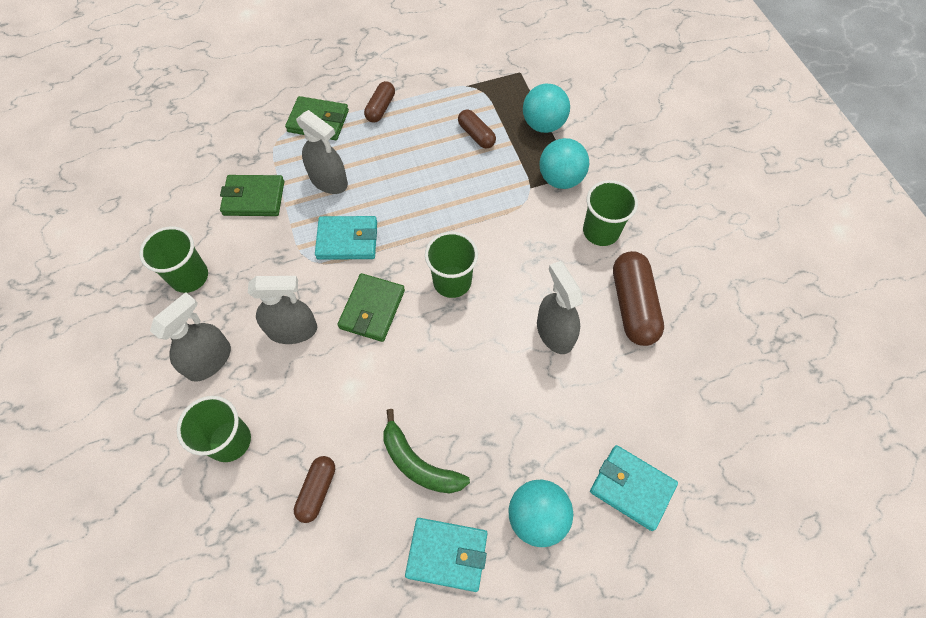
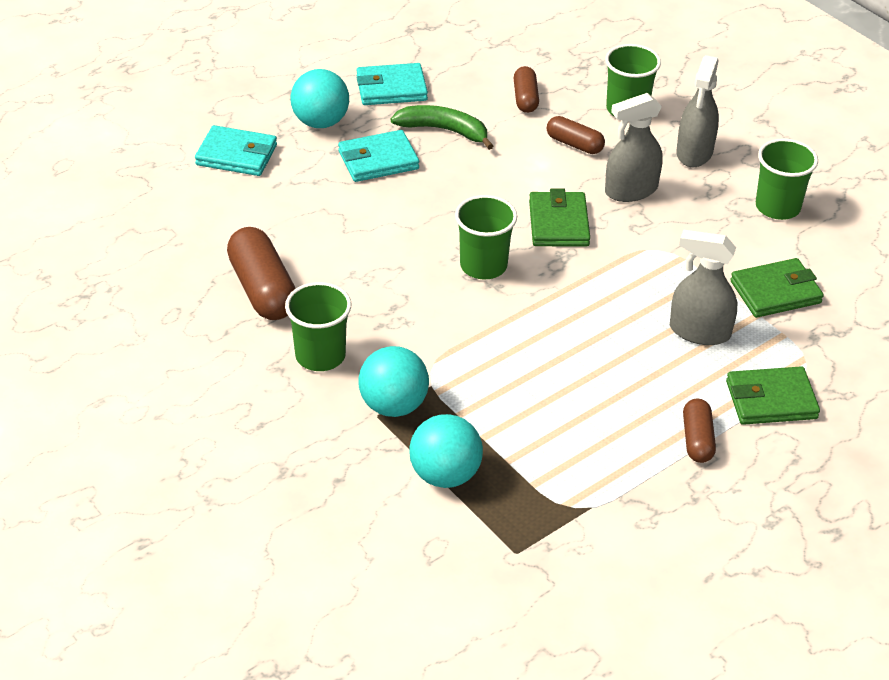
camera: 160 degrees right, 20 degrees down
turquoise wallet [315,216,377,260] -> turquoise wallet moved to [338,130,419,182]
brown capsule [458,109,496,149] -> brown capsule moved to [547,116,605,154]
grey spray bottle [537,261,583,354] -> none

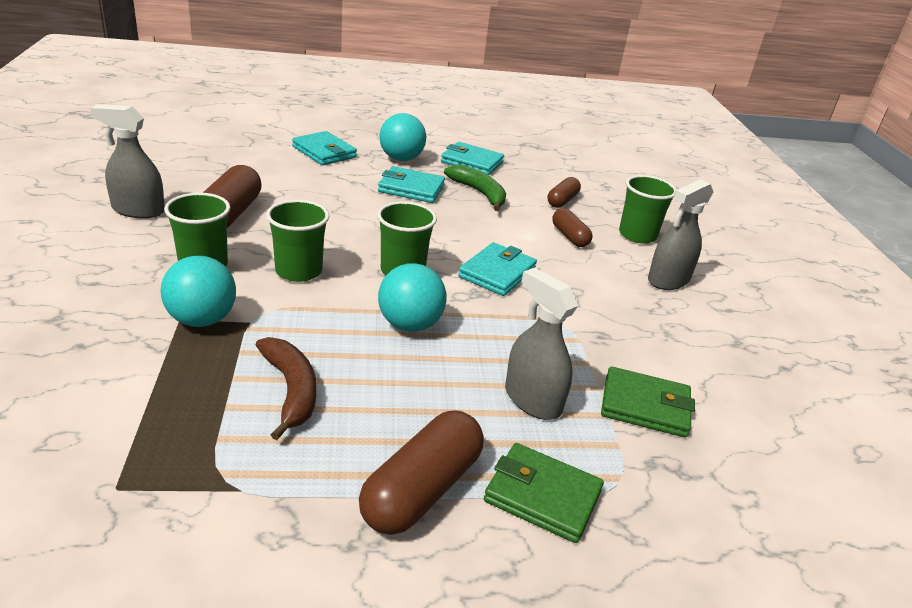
camera: 30 degrees right, 10 degrees down
turquoise ball [409,414,483,488] -> turquoise ball moved to [378,263,447,332]
green wallet [529,188,590,247] -> turquoise wallet [458,242,537,296]
grey spray bottle [605,93,663,202] -> grey spray bottle moved to [91,104,165,218]
brown capsule [683,398,716,463] -> brown capsule [359,410,484,535], size x1.72
green cup [756,138,818,220] -> green cup moved to [266,200,329,282]
none -> brown banana [256,337,316,440]

